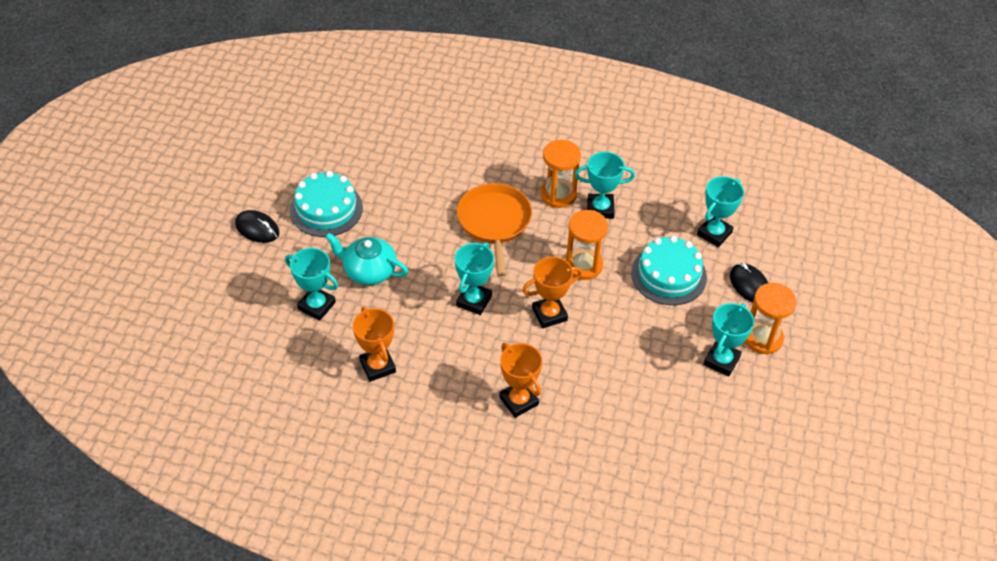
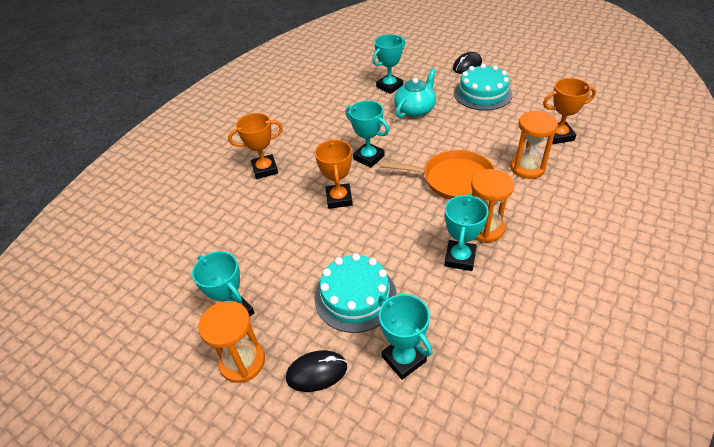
camera: 110 degrees right, 5 degrees down
orange trophy [353,307,396,382] -> orange trophy moved to [543,78,596,144]
orange hourglass [565,210,608,280] -> orange hourglass moved to [510,110,558,179]

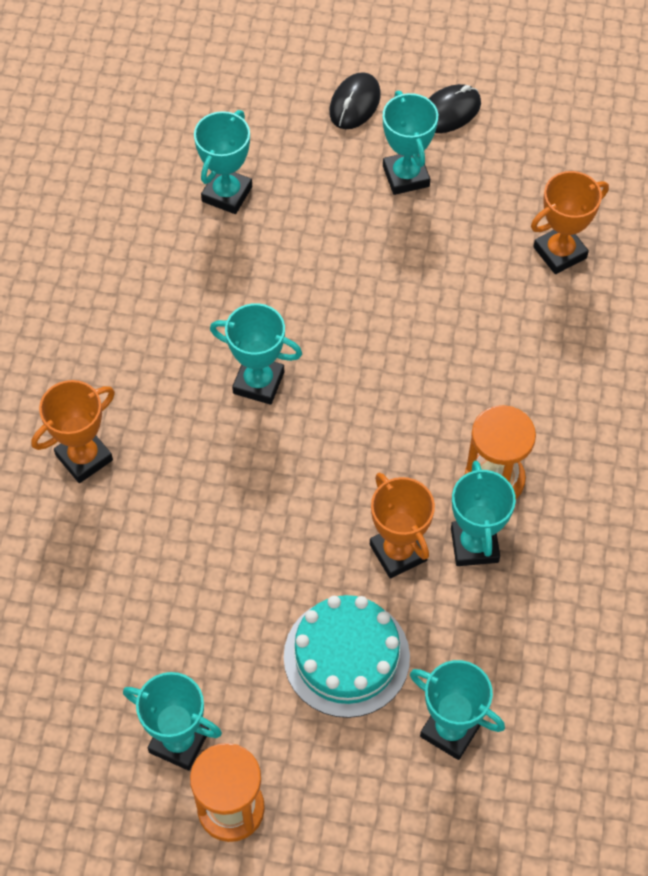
camera: 25 degrees left, 15 degrees up
black mouse [286,350,347,392] -> black mouse moved to [428,84,481,133]
orange trophy [315,139,353,209] -> orange trophy moved to [370,473,435,579]
orange pan [380,150,495,199] -> none
turquoise teapot [394,69,436,118] -> none
turquoise cake [454,64,512,111] -> turquoise trophy [383,91,438,195]
orange hourglass [510,110,558,179] -> none

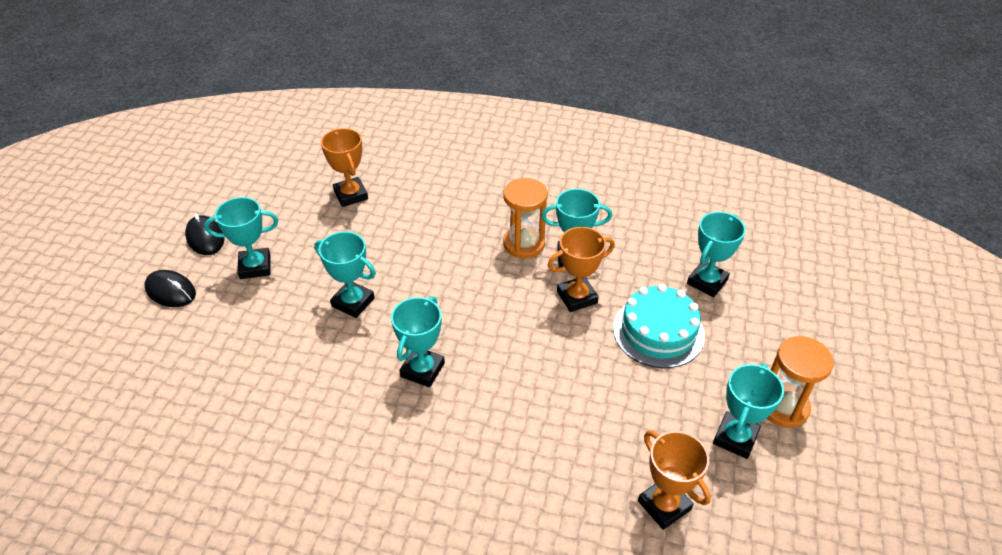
camera: 85 degrees left, 15 degrees down
orange trophy [31,380,115,483] -> orange trophy moved to [638,431,711,530]
turquoise trophy [194,110,252,214] -> turquoise trophy moved to [314,231,376,318]

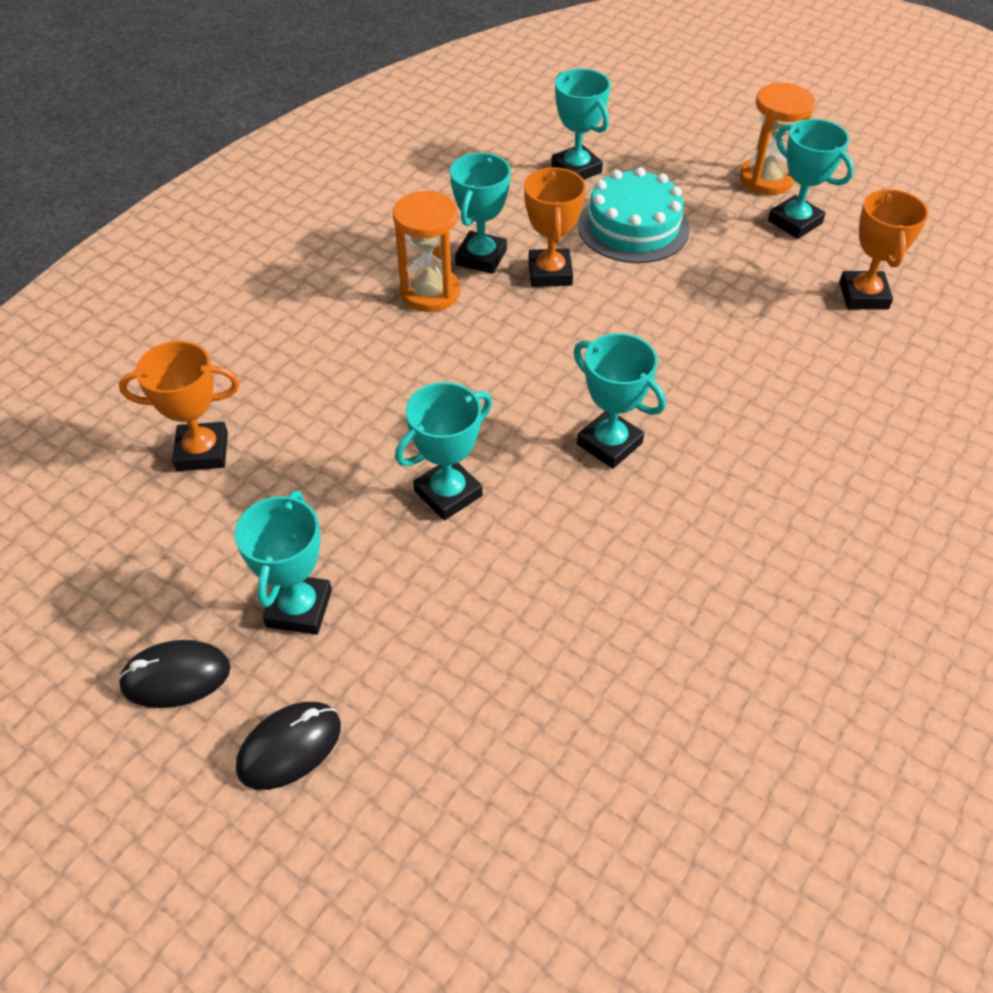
camera: 70 degrees left, 5 degrees up
orange trophy [638,431,711,530] -> orange trophy turned 75 degrees counterclockwise [839,189,929,310]

